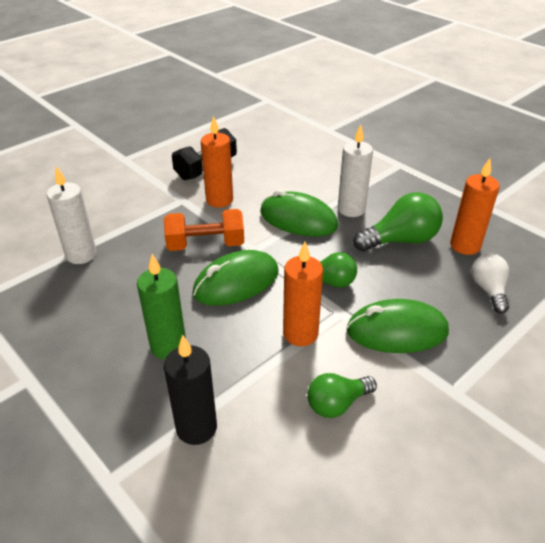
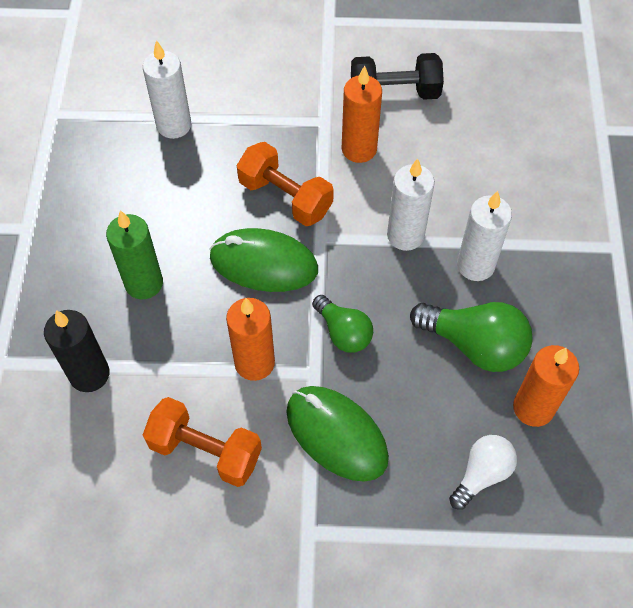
camera: 45 degrees right, 20 degrees up
green mouse [260,189,338,237] -> white candle [387,158,435,251]
green light bulb [307,373,377,418] -> orange dumbbell [143,397,262,487]

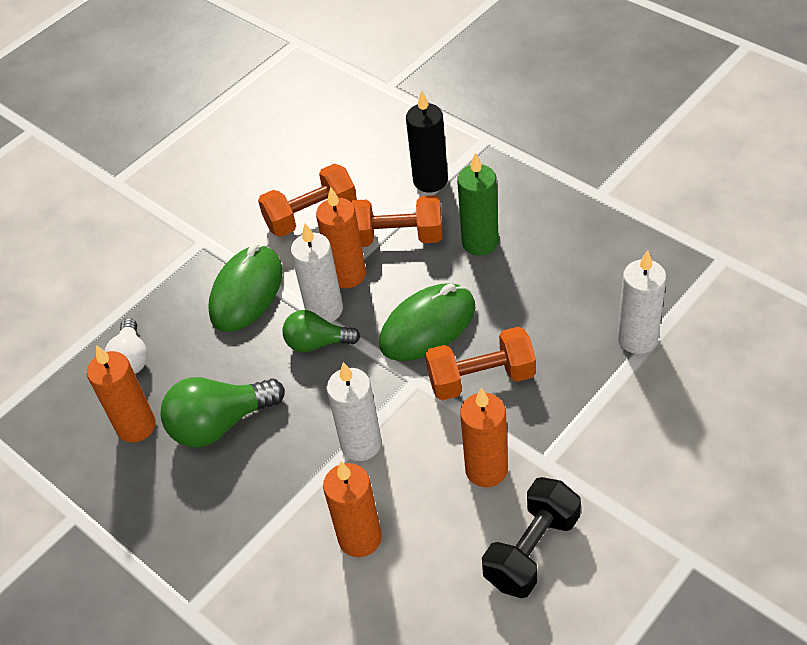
camera: 135 degrees right, 10 degrees down
green mouse [286,386,389,482] -> green mouse turned 60 degrees counterclockwise [208,244,283,332]
white candle [457,191,512,281] -> white candle moved to [291,223,343,323]
none -> orange candle [323,462,382,557]
none -> orange dumbbell [351,195,442,247]

